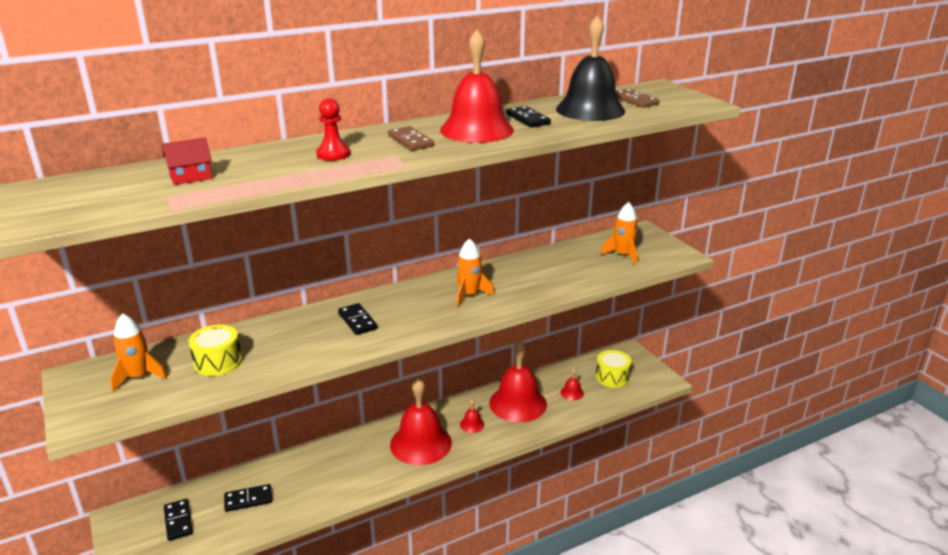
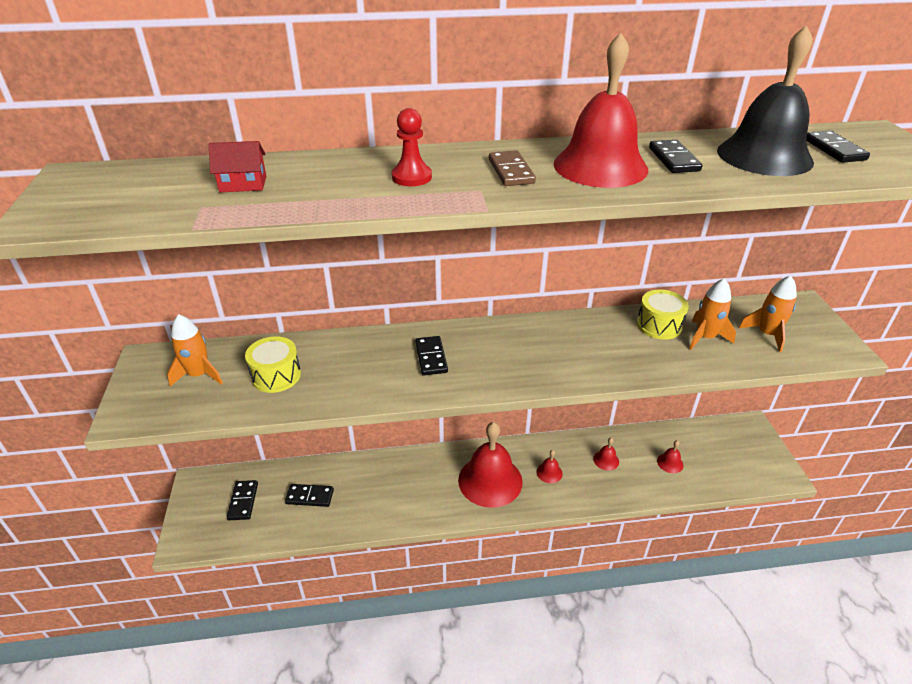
camera: 20 degrees right, 10 degrees up
orange rocket [456,238,494,307] -> orange rocket moved to [689,278,736,350]
red bell [489,340,547,423] -> red bell [593,438,619,471], size x0.41
yellow drum [596,350,632,388] -> yellow drum moved to [637,289,689,339]
brown domino [616,88,660,108] -> black domino [807,130,870,163]

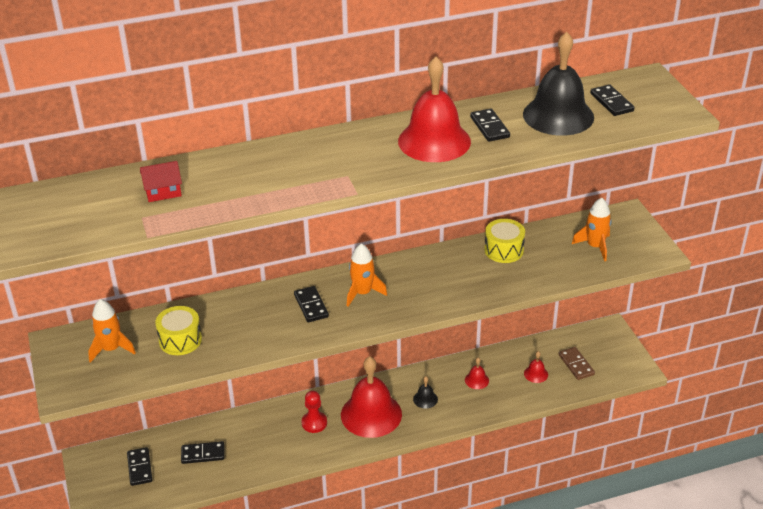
camera: 10 degrees left, 0 degrees up
red pawn [392,108,432,186] -> red pawn moved to [301,390,327,433]
brown domino [489,150,536,186] -> brown domino moved to [559,347,595,380]
red bell [537,450,563,483] -> black bell [413,376,438,409]
orange rocket [689,278,736,350] -> orange rocket moved to [347,243,387,307]

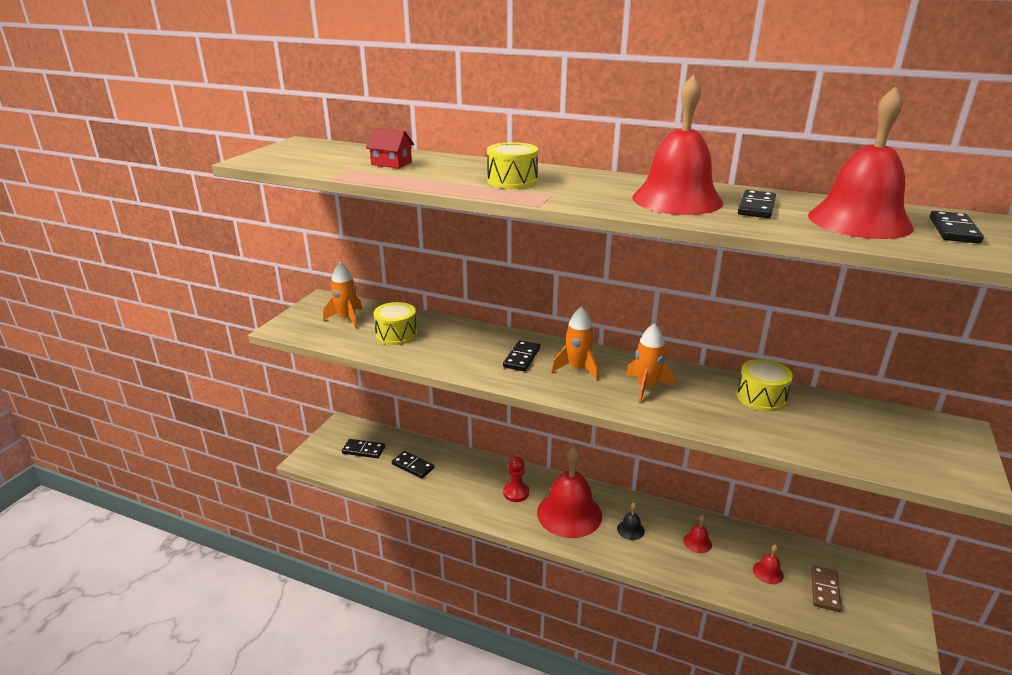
camera: 40 degrees right, 10 degrees down
black domino [127,447,152,486] -> black domino turned 75 degrees clockwise [342,439,385,458]
black bell [523,32,594,136] -> red bell [808,86,914,239]
orange rocket [572,198,612,261] -> orange rocket moved to [626,323,674,403]
none -> yellow drum [487,142,538,189]

